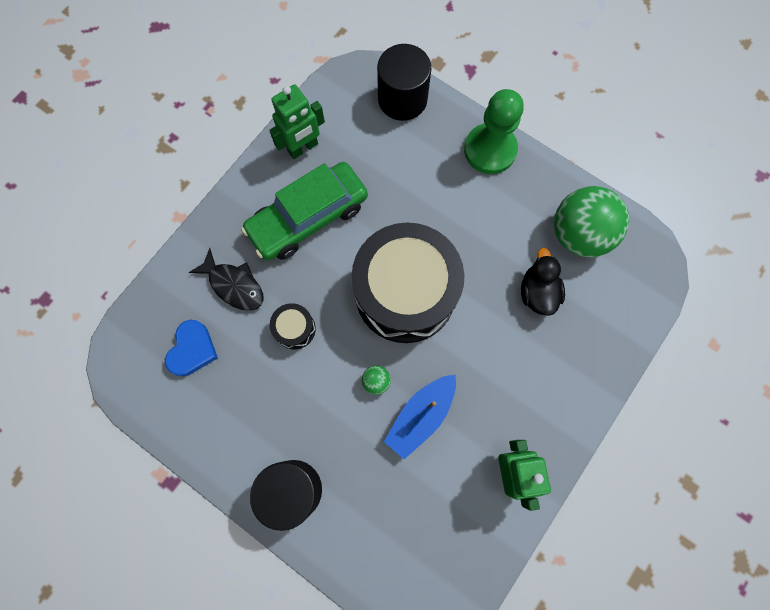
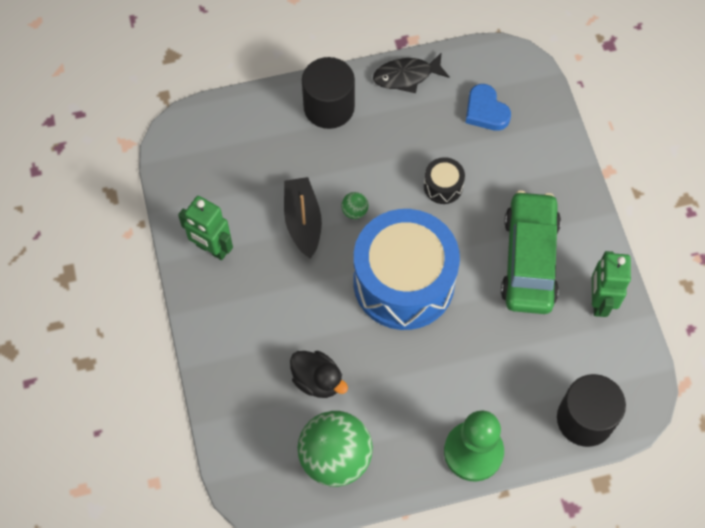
camera: 130 degrees right, 10 degrees down
black fish [189,248,264,311] -> black fish moved to [373,52,450,93]
black drum [352,223,464,343] -> blue drum [354,209,460,330]
blue boat [384,375,456,459] -> black boat [284,177,322,259]

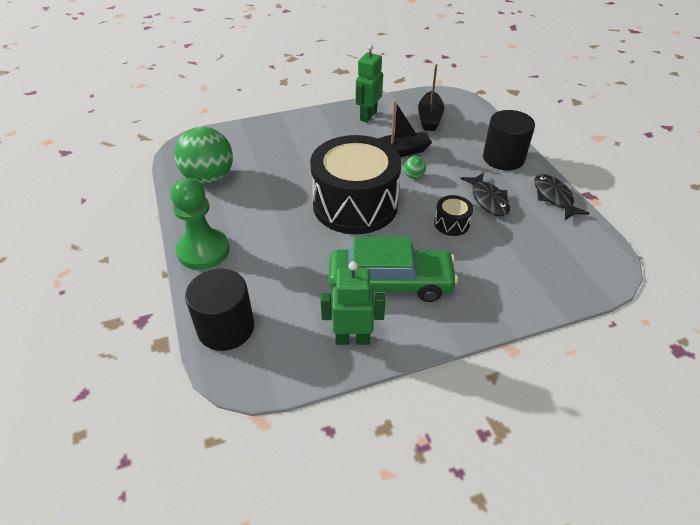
camera: 85 degrees right, 20 degrees down
black duck [290,351,348,398] -> none
blue drum [354,209,460,330] -> black drum [310,135,402,234]
blue heart [465,84,511,131] -> none
none -> black boat [418,64,444,131]
none -> black fish [460,173,510,216]

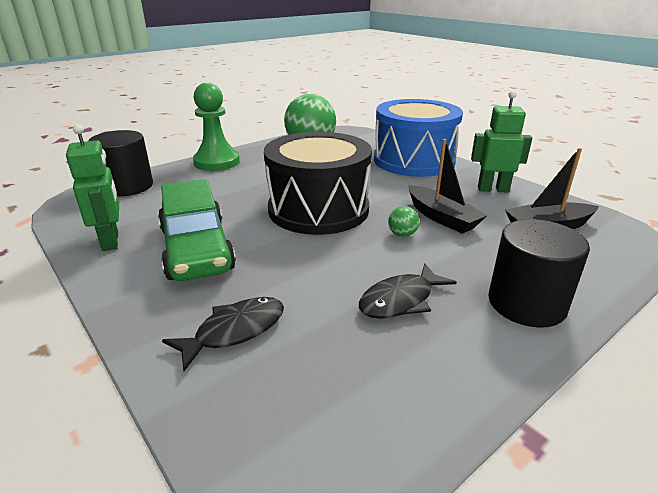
camera: 70 degrees right, 15 degrees down
black drum [434,195,473,236] -> none
black fish [534,174,589,220] -> black fish moved to [162,297,284,371]
none -> blue drum [374,99,463,177]

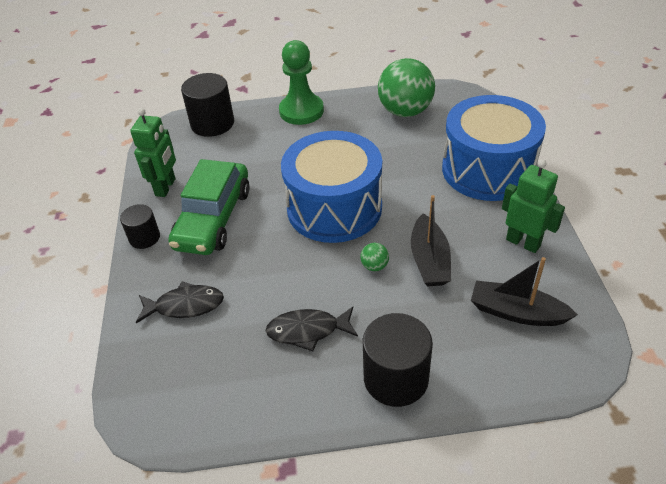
camera: 35 degrees right, 15 degrees up
black drum [264,132,372,235] -> blue drum [281,131,382,243]
none -> black cylinder [120,204,160,249]

